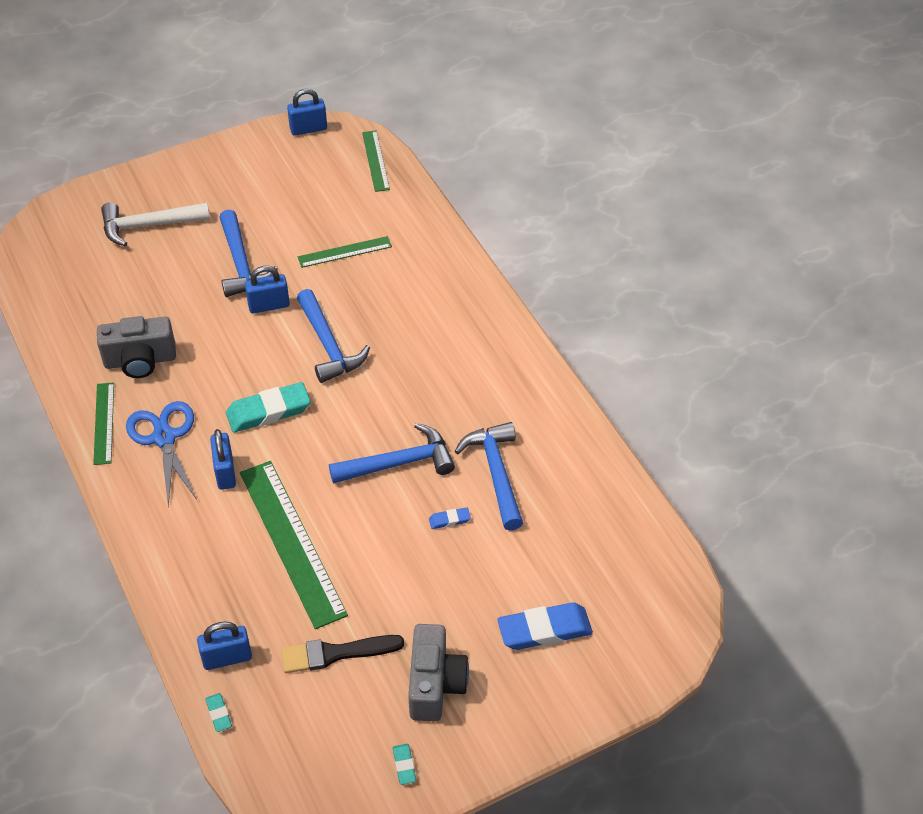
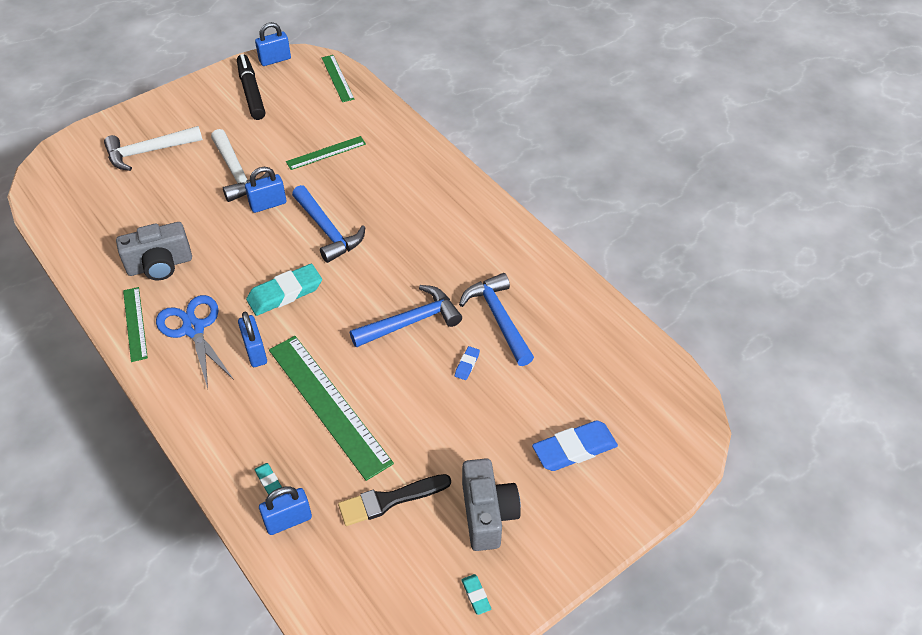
camera: 10 degrees left, 0 degrees up
turquoise eraser [205,693,232,732] -> turquoise eraser moved to [254,463,282,495]
blue hammer [219,209,278,297] -> white hammer [211,129,270,202]
blue eraser [429,507,471,529] -> blue eraser turned 45 degrees counterclockwise [455,346,480,380]
none -> black marker [237,54,265,120]

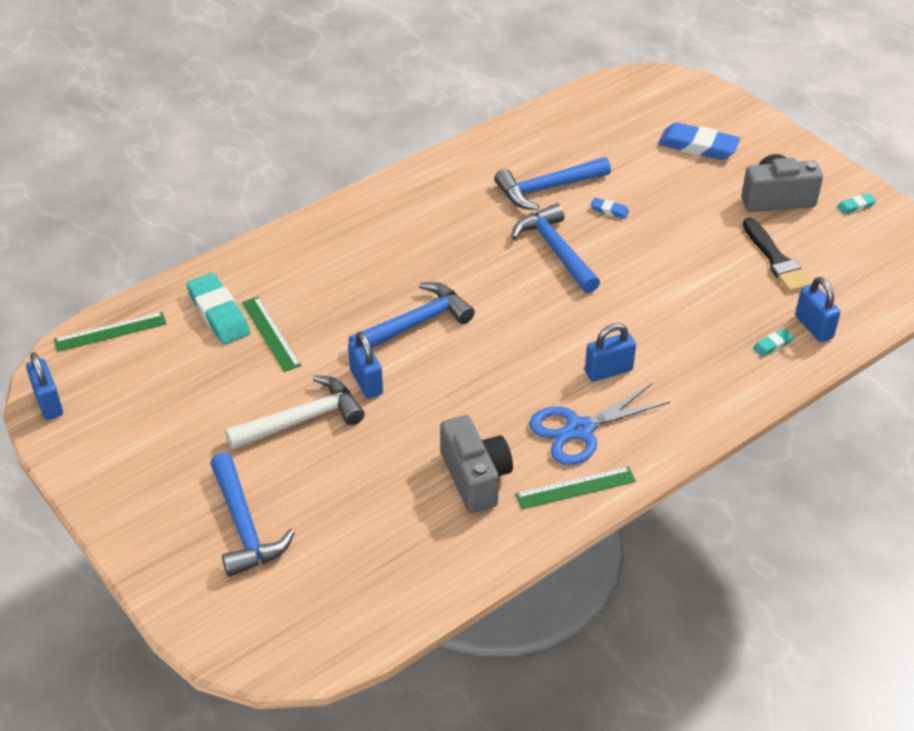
camera: 90 degrees left, 5 degrees down
white hammer [104,126,203,171] -> blue hammer [210,453,295,577]
black marker [237,54,265,120] -> none
turquoise eraser [246,264,322,316] -> turquoise eraser moved to [186,273,250,344]
green ruler [269,336,394,481] -> none
blue eraser [532,420,618,471] -> blue eraser turned 45 degrees counterclockwise [658,122,740,160]

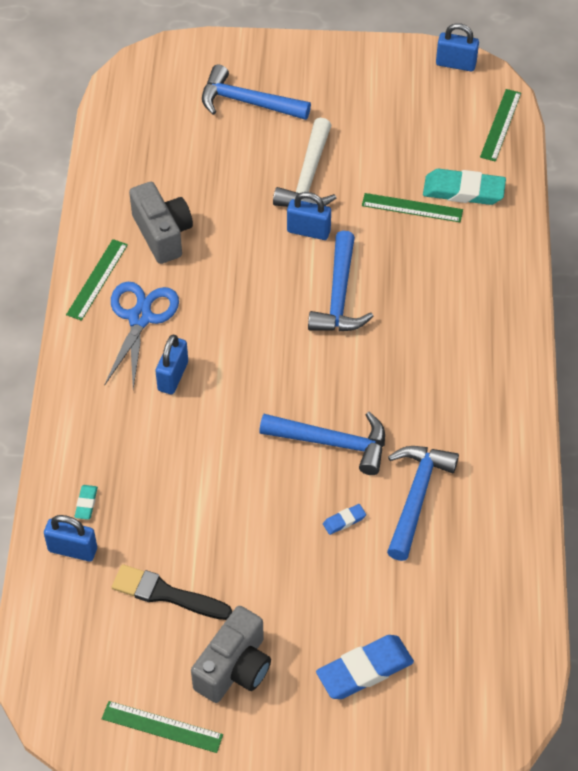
camera: 130 degrees right, 10 degrees up
grey camera [440,415,513,513] -> grey camera turned 135 degrees counterclockwise [129,182,193,264]
turquoise eraser [837,193,876,214] -> green ruler [102,701,223,753]

